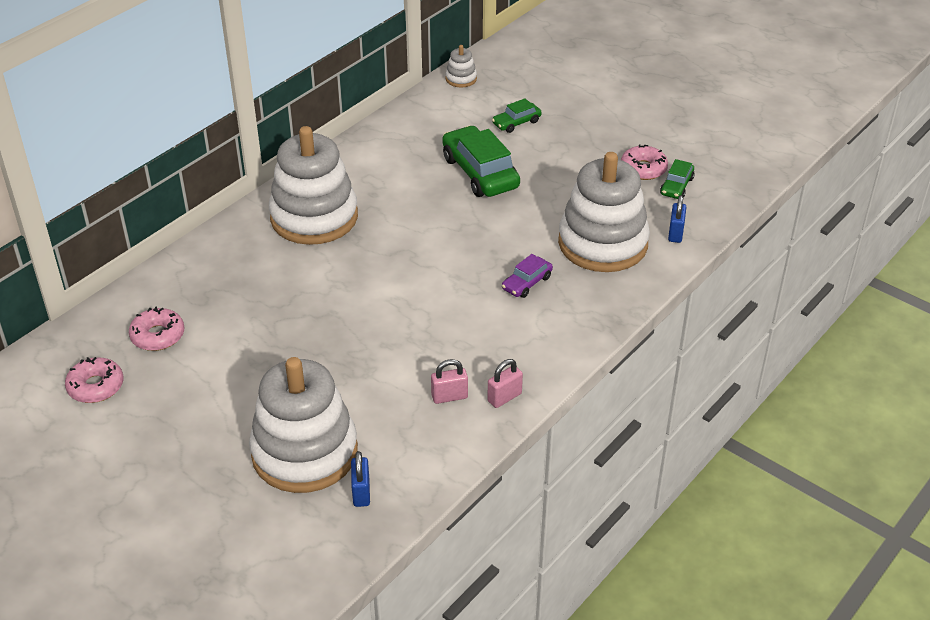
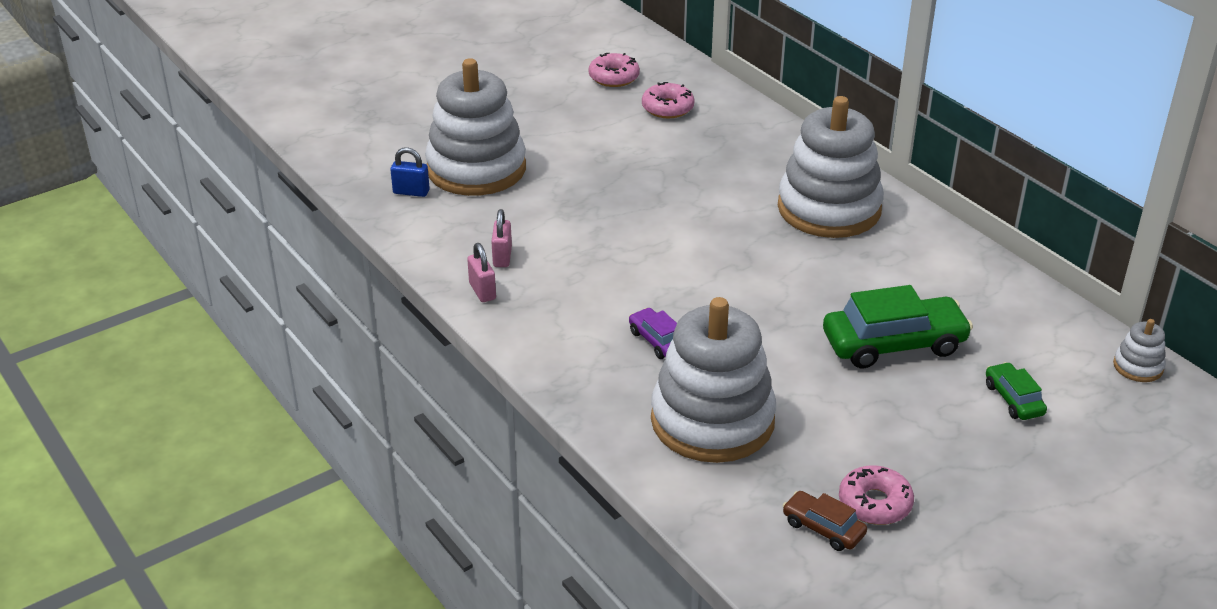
camera: 105 degrees right, 5 degrees down
green car [660,159,695,199] -> brown car [783,491,867,551]
blue padlock [668,195,686,243] -> none

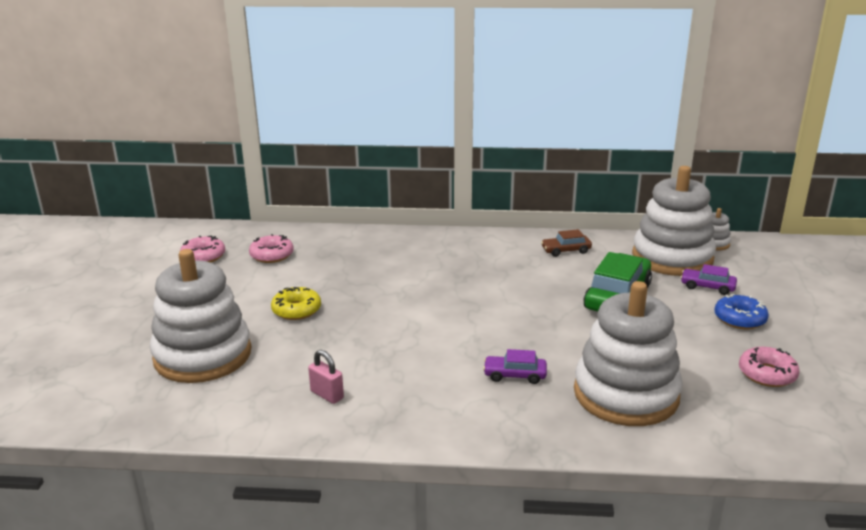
camera: 50 degrees left, 10 degrees down
blue padlock [390,147,430,197] -> none
pink padlock [467,243,496,302] -> none
white stacking toy [778,96,884,238] -> white stacking toy moved to [632,166,716,276]
brown car [783,491,867,551] -> brown car moved to [541,229,592,257]
green car [986,362,1047,420] -> purple car [681,264,737,295]
none -> yellow donut [271,287,321,320]
none -> blue donut [714,294,769,329]

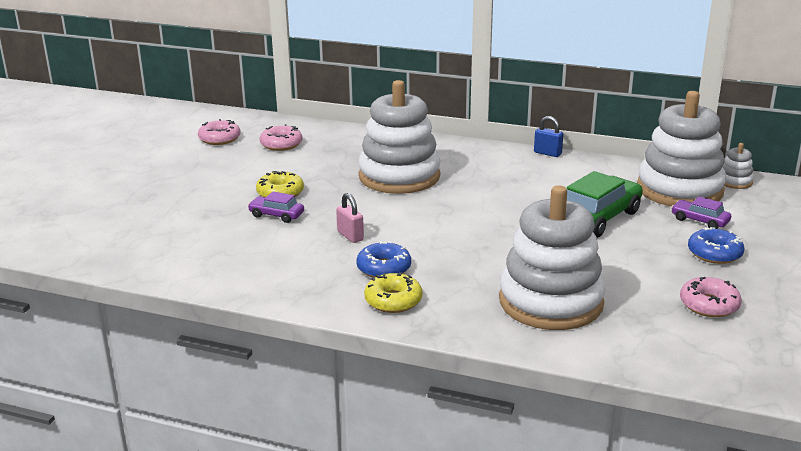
camera: 15 degrees right, 0 degrees up
white stacking toy [150,249,251,383] -> white stacking toy moved to [358,80,441,194]
pink padlock [308,350,344,404] -> pink padlock moved to [336,193,364,243]
purple car [483,349,547,384] -> purple car moved to [248,192,304,223]
brown car [541,229,592,257] -> none
none -> blue donut [356,241,411,277]
none -> yellow donut [364,272,423,313]
none -> blue padlock [534,116,563,157]

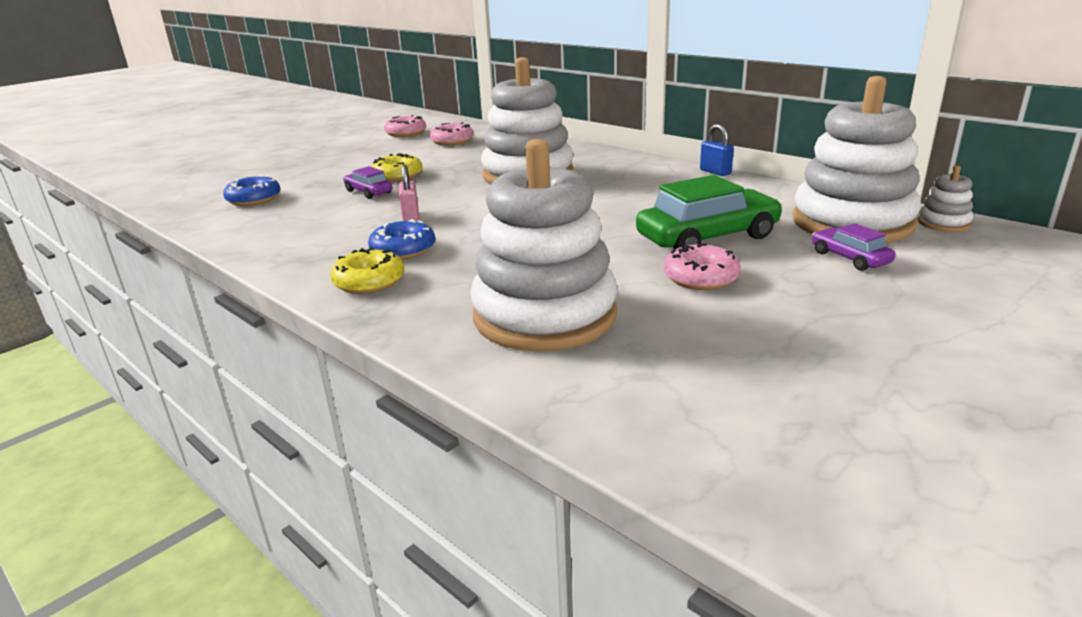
camera: 25 degrees right, 0 degrees up
pink donut [680,277,742,317] -> pink donut moved to [664,244,741,290]
blue donut [688,227,744,264] -> blue donut moved to [223,175,281,206]

